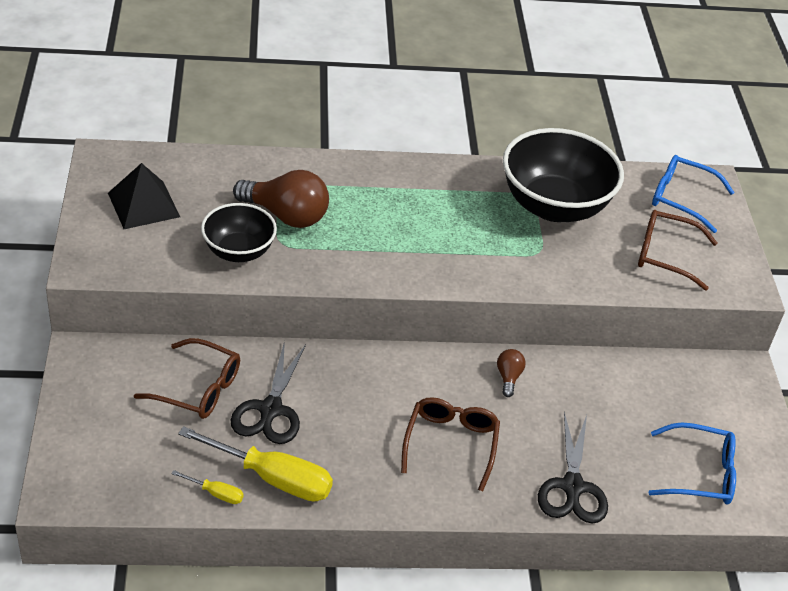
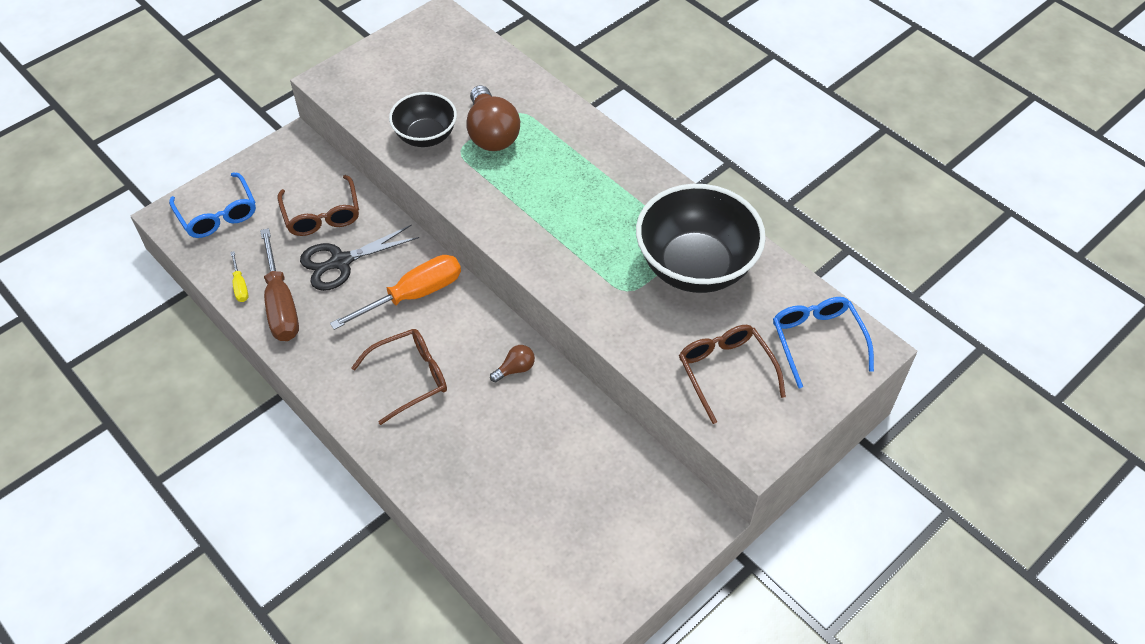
camera: 55 degrees right, 10 degrees up
black pyramid [108,163,180,229] -> none
yellow screwdriver [178,426,333,502] -> brown screwdriver [260,228,299,341]
black scissors [538,412,608,524] -> none
blue glasses [648,422,736,504] -> blue glasses moved to [169,172,256,238]
none -> orange screwdriver [330,255,461,330]

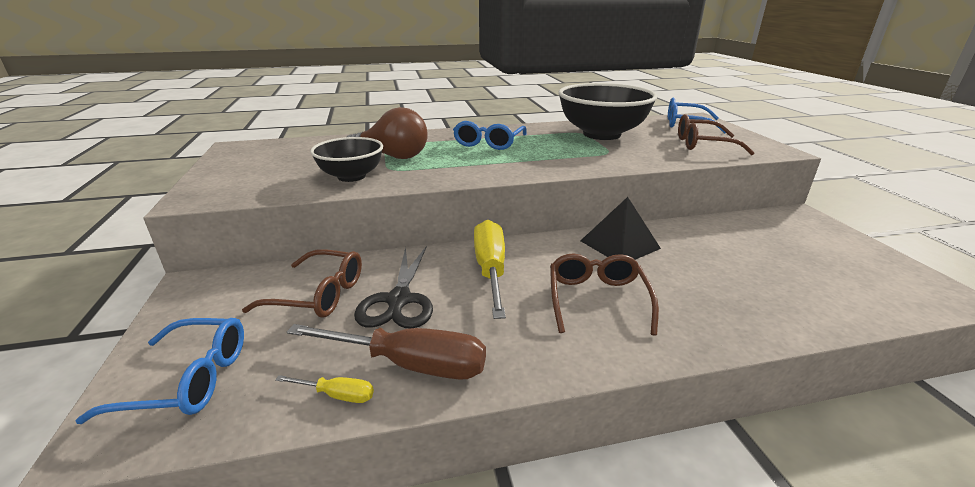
camera: 60 degrees left, 25 degrees down
orange screwdriver [330,255,461,330] -> yellow screwdriver [474,220,506,319]
brown light bulb [490,345,535,382] -> black pyramid [580,197,661,260]
none -> blue glasses [453,121,527,150]

